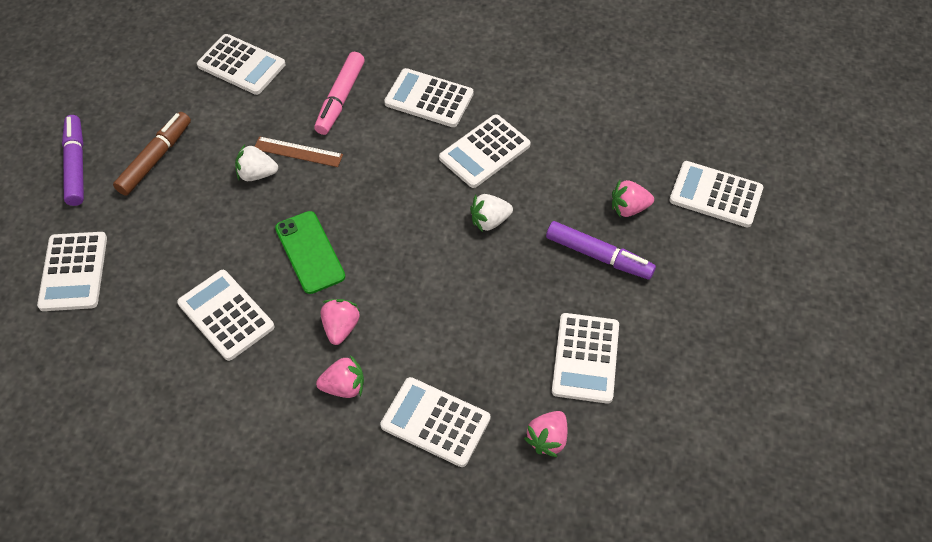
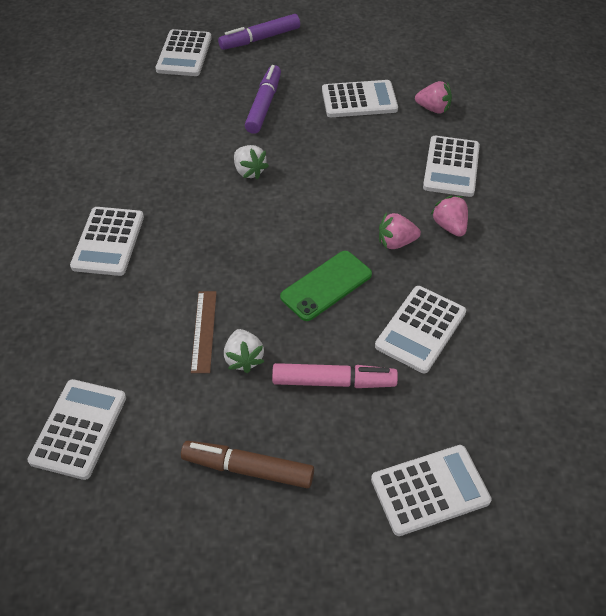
camera: 105 degrees left, 5 degrees down
purple marker [62,115,84,206] -> purple marker moved to [218,14,300,50]
pink marker [314,52,365,135] -> pink marker moved to [272,363,398,388]
white calculator [439,114,531,188] -> none
pink strawberry [612,180,654,217] -> none

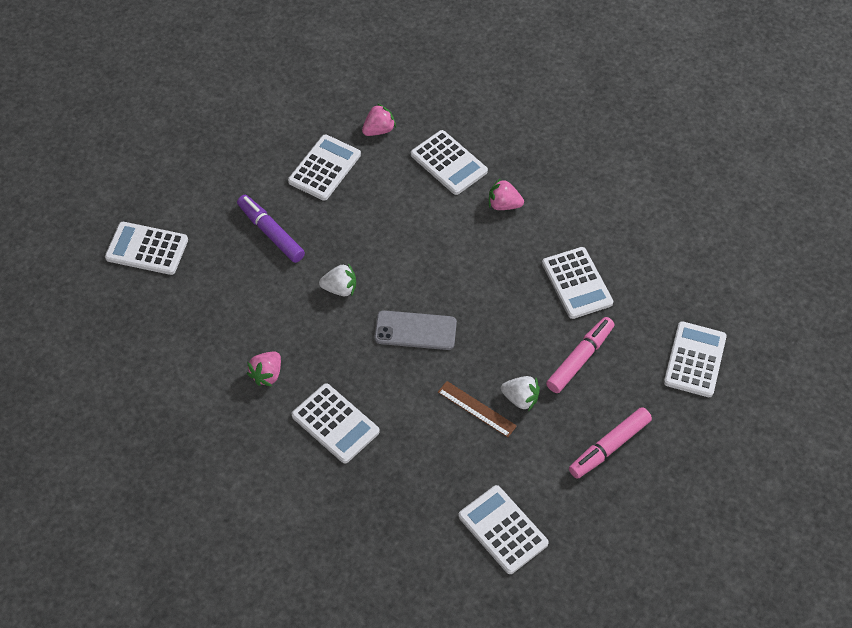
camera: 55 degrees left, 5 degrees up
white calculator [156,29,212,76] -> white calculator turned 150 degrees clockwise [105,222,188,275]
brown marker [181,441,314,488] -> pink marker [569,407,652,479]
purple marker [218,14,300,50] -> none
green phone [280,251,372,321] -> none
pink strawberry [379,212,421,249] -> pink strawberry moved to [247,352,281,386]
none -> grey phone [374,310,457,350]

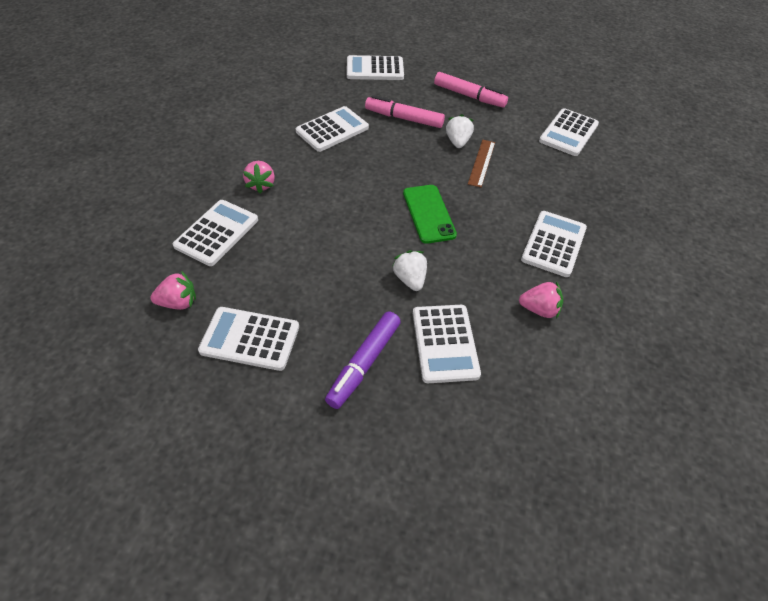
camera: 110 degrees left, 5 degrees down
white calculator [105,222,188,275] -> white calculator moved to [413,305,481,383]
pink strawberry [362,103,396,136] -> pink strawberry turned 135 degrees clockwise [150,272,196,310]
grey phone [374,310,457,350] -> green phone [403,185,457,244]

